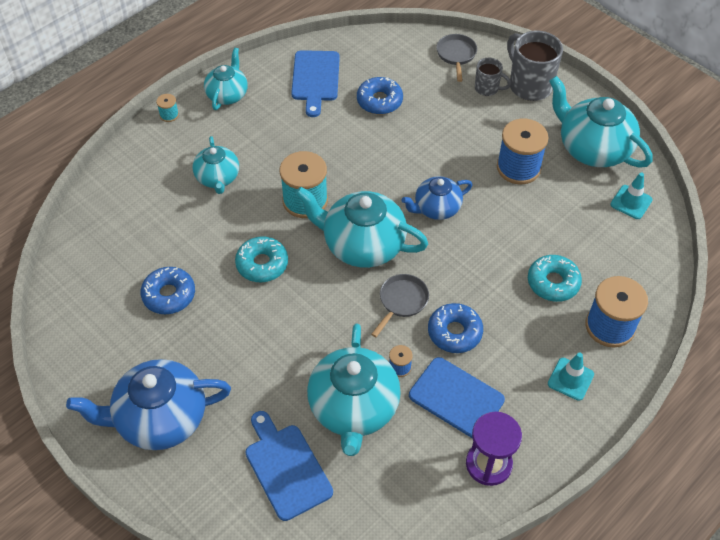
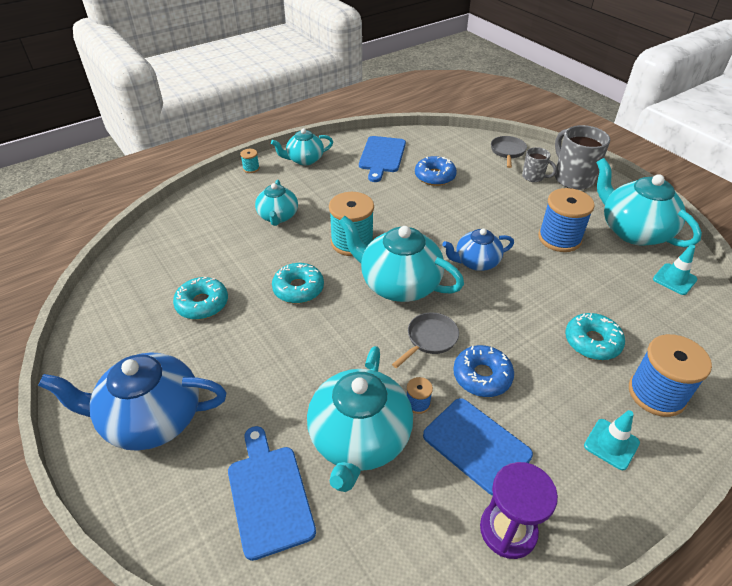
camera: 10 degrees right, 10 degrees down
blue donut [141,267,195,314] -> turquoise donut [173,277,228,320]
turquoise teapot [204,48,248,110] -> turquoise teapot turned 135 degrees counterclockwise [271,128,333,165]

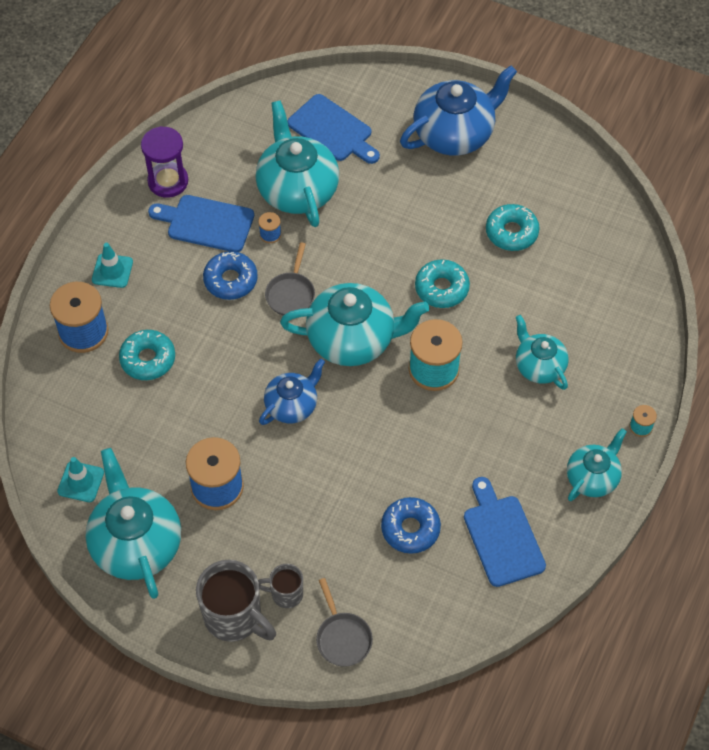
camera: 150 degrees right, 15 degrees up
turquoise teapot [596,158,702,248] -> turquoise teapot turned 135 degrees counterclockwise [85,448,181,599]

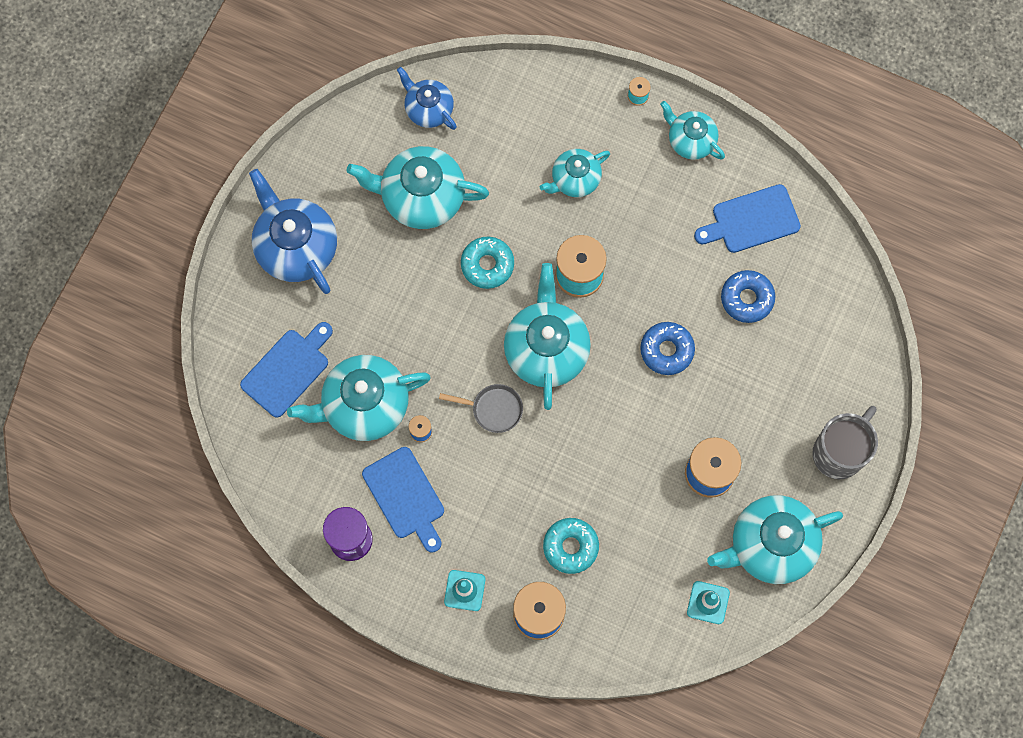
camera: 90 degrees left, 15 degrees up
blue cutting board [148,195,254,252] -> blue cutting board turned 45 degrees counterclockwise [362,447,444,552]
blue donut [203,251,258,300] -> blue donut moved to [640,322,695,375]
grey mug [258,564,303,608] -> none
blue teapot [259,358,325,425] -> blue teapot moved to [397,67,457,130]
grey pan [316,578,373,667] -> none
turquoise donut [486,204,540,251] -> turquoise teapot [346,146,489,229]

